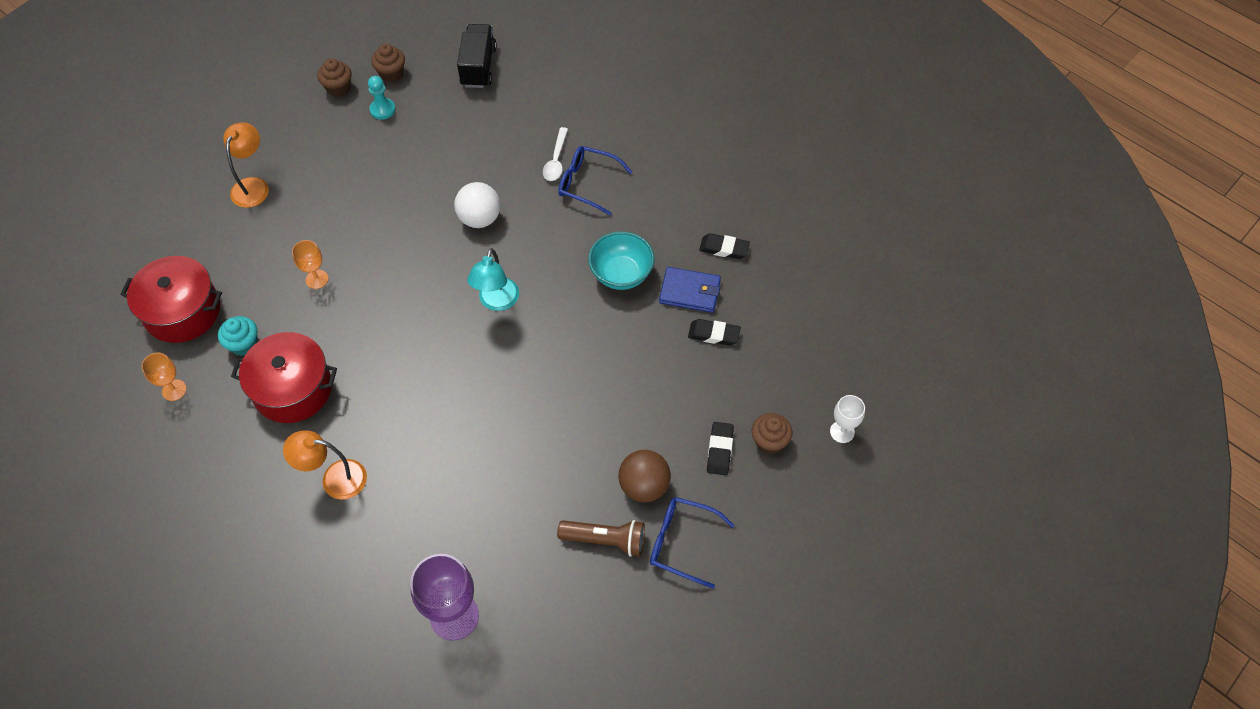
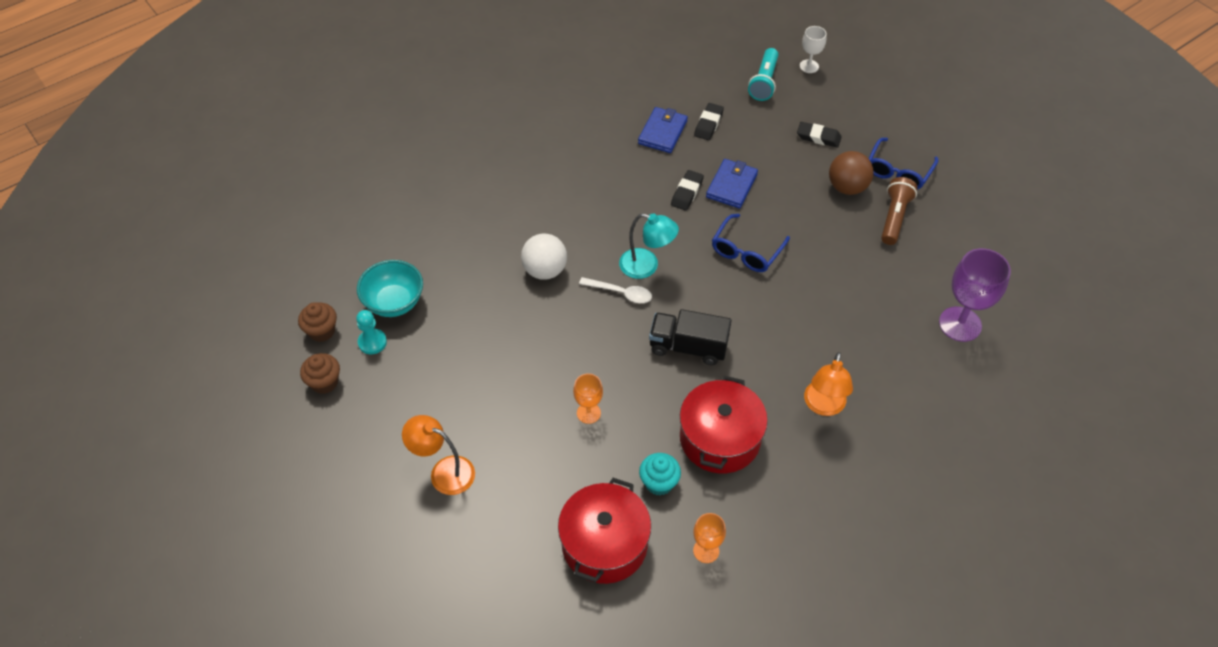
camera: 80 degrees left, 5 degrees down
black truck [457,24,497,88] -> black truck moved to [649,309,732,365]
white spoon [543,127,568,181] -> white spoon moved to [579,277,652,303]
blue glasses [558,146,632,216] -> blue glasses moved to [712,214,790,272]
turquoise bowl [588,231,655,290] -> turquoise bowl moved to [357,260,423,317]
black eraser [699,233,750,259] -> black eraser moved to [671,170,704,211]
brown cupcake [752,413,792,454] -> none
none -> blue wallet [706,159,758,209]
none -> turquoise flashlight [748,48,779,101]

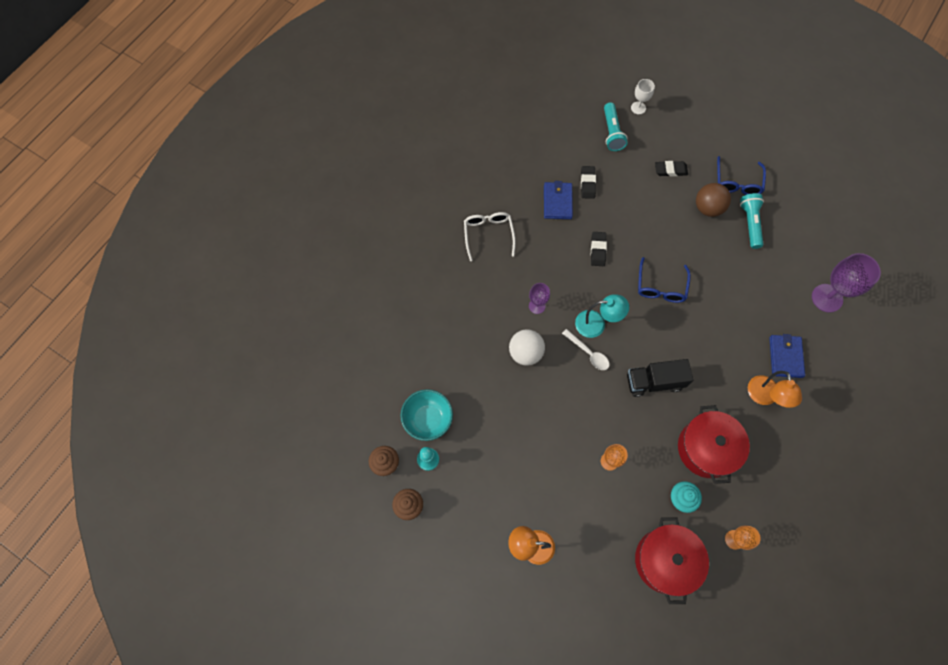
camera: 20 degrees left, 15 degrees up
white spoon [579,277,652,303] -> white spoon turned 45 degrees clockwise [562,329,609,370]
blue wallet [706,159,758,209] -> blue wallet moved to [769,334,805,378]
brown flashlight [881,177,917,245] -> turquoise flashlight [740,193,764,249]
none -> white glasses [464,212,516,261]
none -> purple goblet [529,283,550,314]

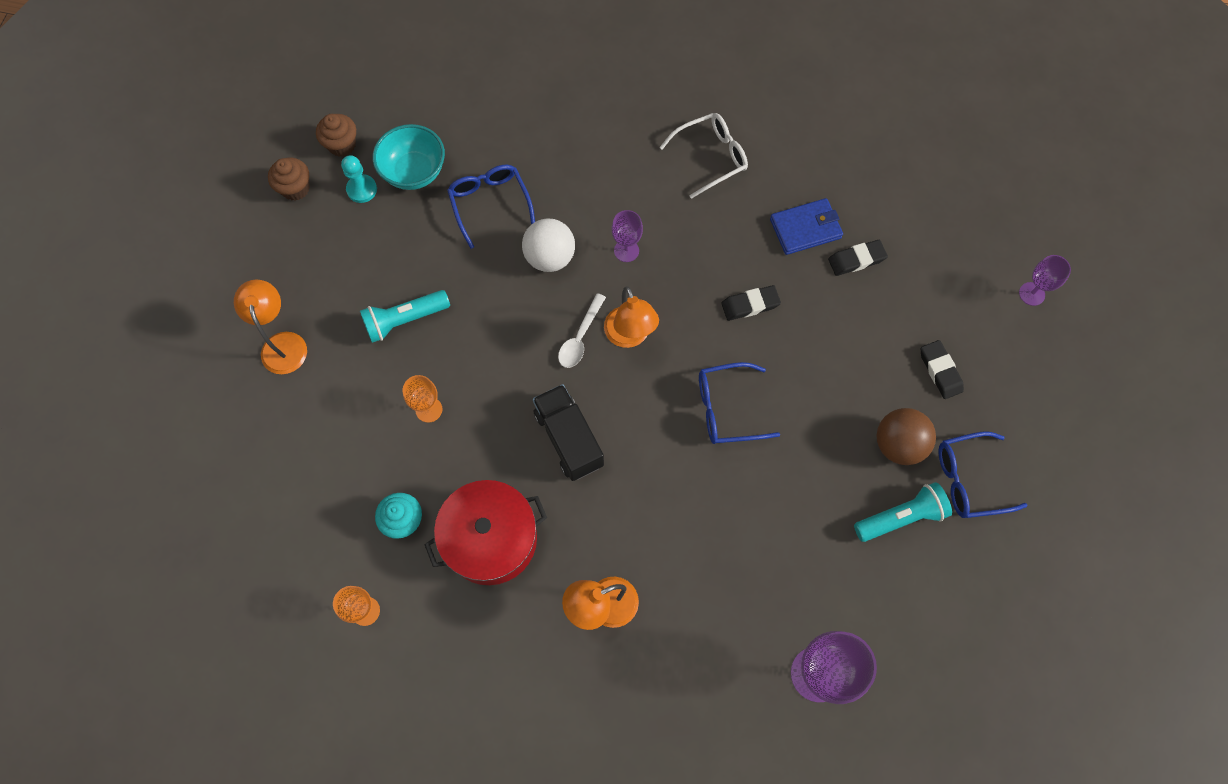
camera: 70 degrees right, 0 degrees up
turquoise lamp [575,294,629,338] -> orange lamp [604,286,659,348]
turquoise flashlight [604,102,628,151] -> turquoise flashlight moved to [360,290,450,343]
white goblet [631,79,655,114] -> purple goblet [1019,255,1071,306]
red pot [635,517,709,604] -> none
blue wallet [769,334,805,378] -> none
none -> blue glasses [447,164,535,249]

